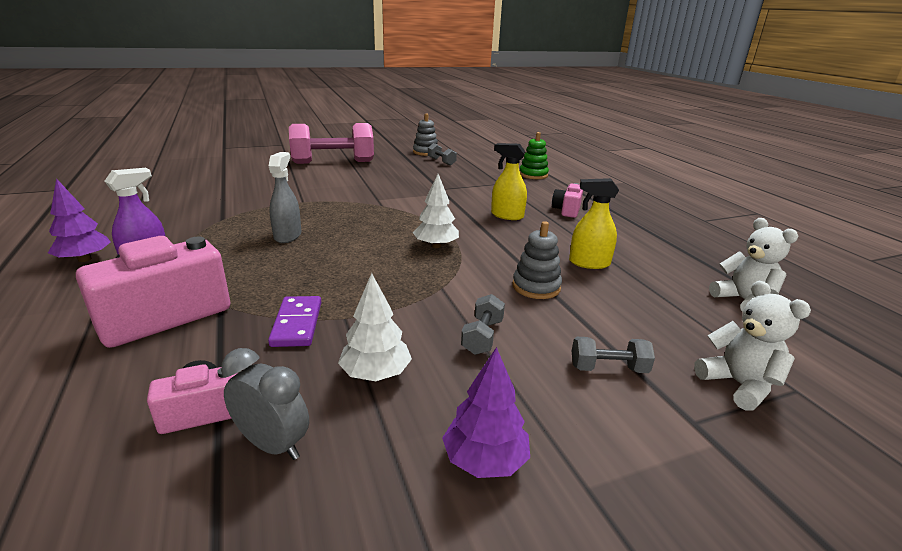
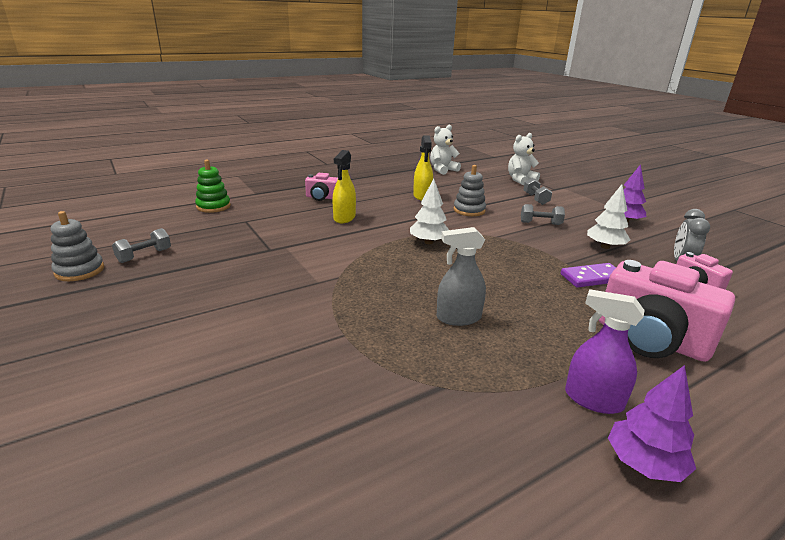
camera: 100 degrees left, 0 degrees up
pink dumbbell [289,123,374,164] -> none

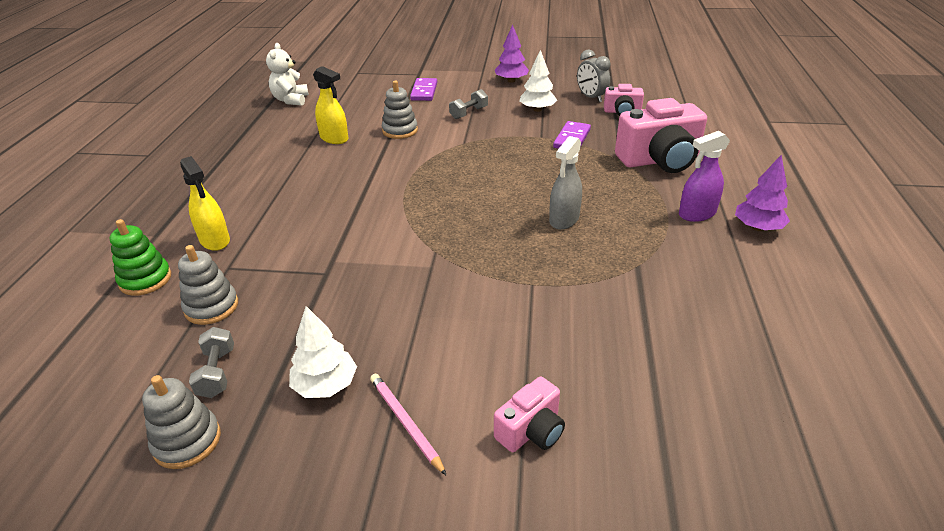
camera: 50 degrees left, 10 degrees up
pink camera [305,173,338,201] -> pink camera moved to [494,377,565,452]
yellow spray bottle [332,150,356,223] -> yellow spray bottle moved to [180,156,230,251]
white tree [410,179,449,244] -> white tree moved to [289,306,357,398]
white teddy bear [508,133,540,185] -> none
grey dumbbell [523,178,552,205] -> purple domino [410,78,437,101]
none -> grey stacking toy [178,245,238,325]
none -> pink pencil [370,373,447,476]

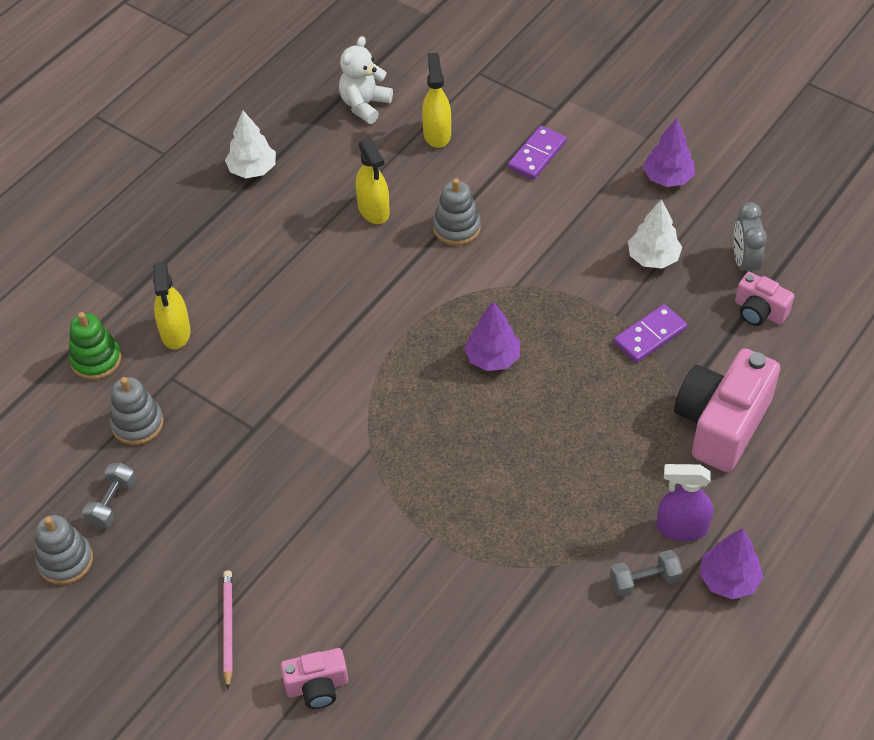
camera: 30 degrees right, 15 degrees up
white tree [289,306,357,398] -> white tree moved to [225,110,276,178]
grey dumbbell [449,89,488,119] -> grey dumbbell moved to [610,550,683,597]
grey spray bottle [549,136,582,230] -> none
pink camera [615,98,707,173] -> pink camera turned 105 degrees clockwise [674,348,780,472]
none -> yellow spray bottle [422,53,451,148]
none -> purple tree [464,301,520,371]

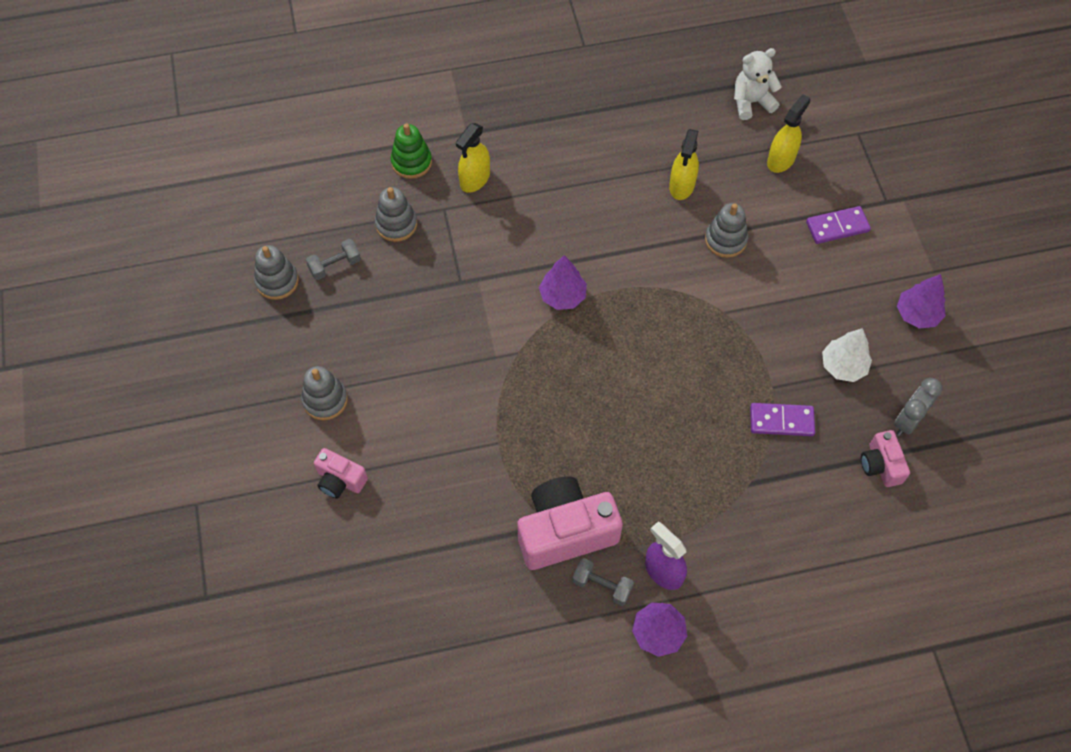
camera: 40 degrees right, 10 degrees up
pink pencil [223,570,232,689] -> grey stacking toy [301,366,348,420]
white tree [225,110,276,178] -> none
purple tree [464,301,520,371] -> purple tree moved to [539,255,587,310]
pink camera [674,348,780,472] -> pink camera moved to [517,476,623,570]

